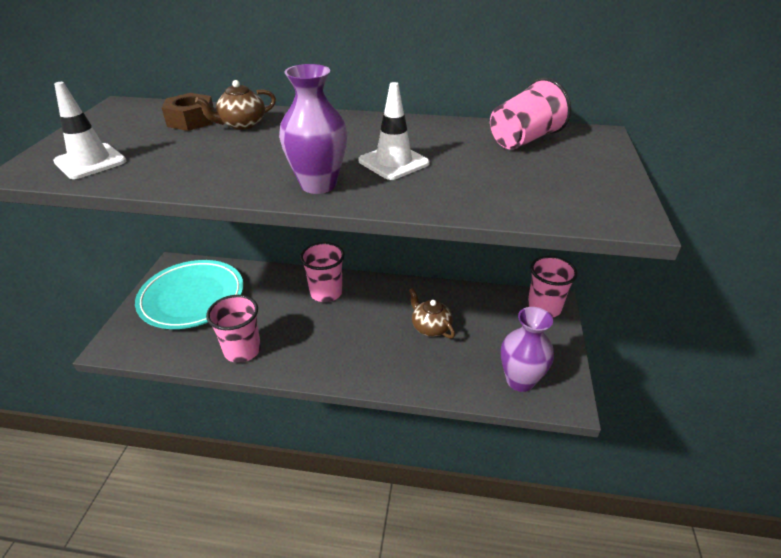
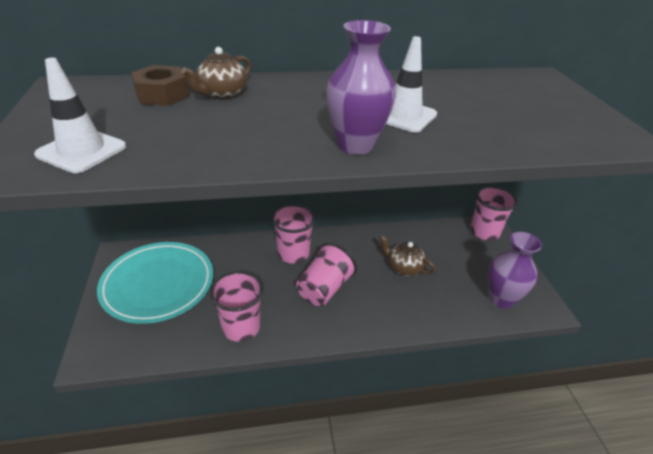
camera: 20 degrees left, 0 degrees up
pink cup [490,78,571,150] -> pink cup moved to [296,243,357,306]

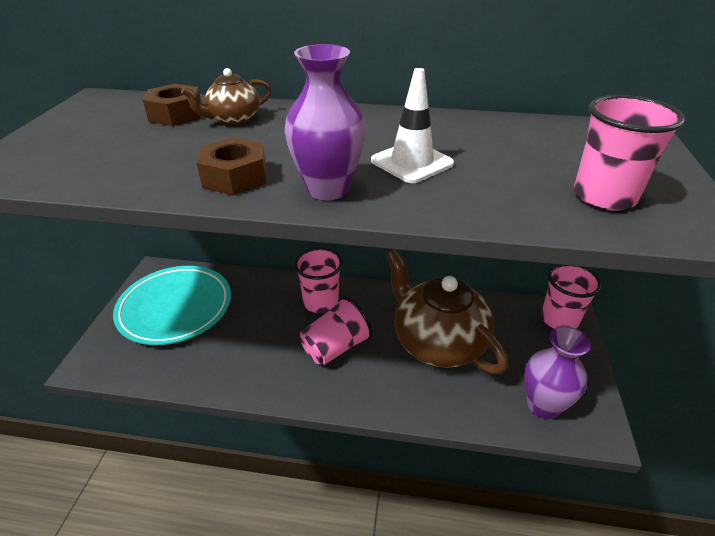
camera: 20 degrees right, 0 degrees up
white traffic cone [34,58,126,173] -> none
pink cup [210,271,264,342] -> pink cup moved to [574,95,685,211]
brown teapot [379,234,436,276] -> brown teapot [387,250,508,374], size x2.14
none -> brown nut [197,137,266,196]

